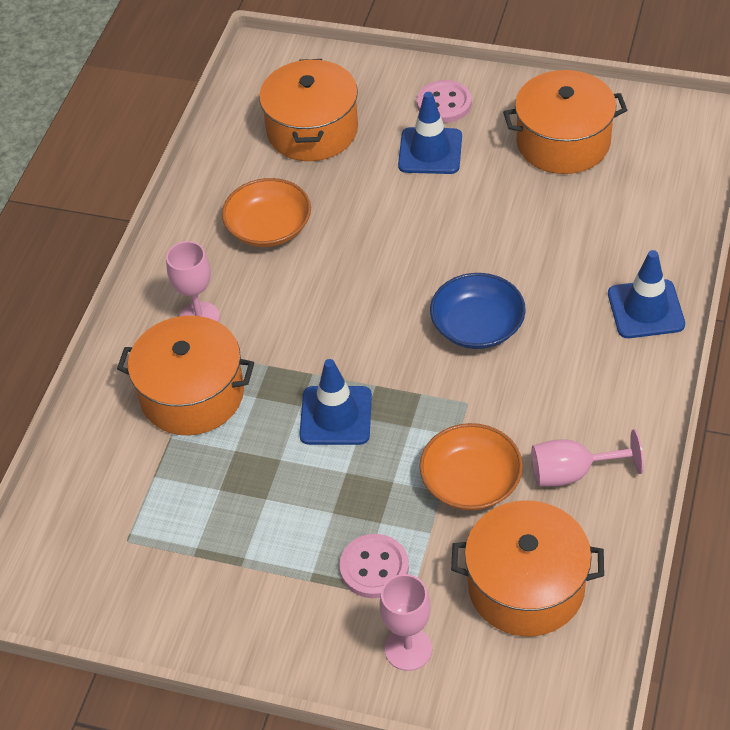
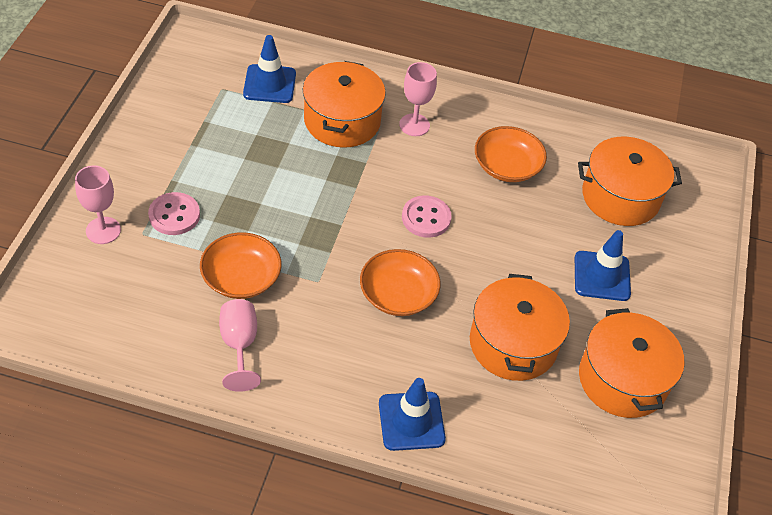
camera: 80 degrees right, 0 degrees up
blue traffic cone [299,359,372,445] -> blue traffic cone moved to [243,35,296,103]
pink button [417,80,472,123] -> pink button moved to [402,196,452,238]
blue bowl [430,273,526,349] -> orange bowl [360,249,441,316]
orange pot [451,500,604,637] -> orange pot moved to [470,274,570,381]

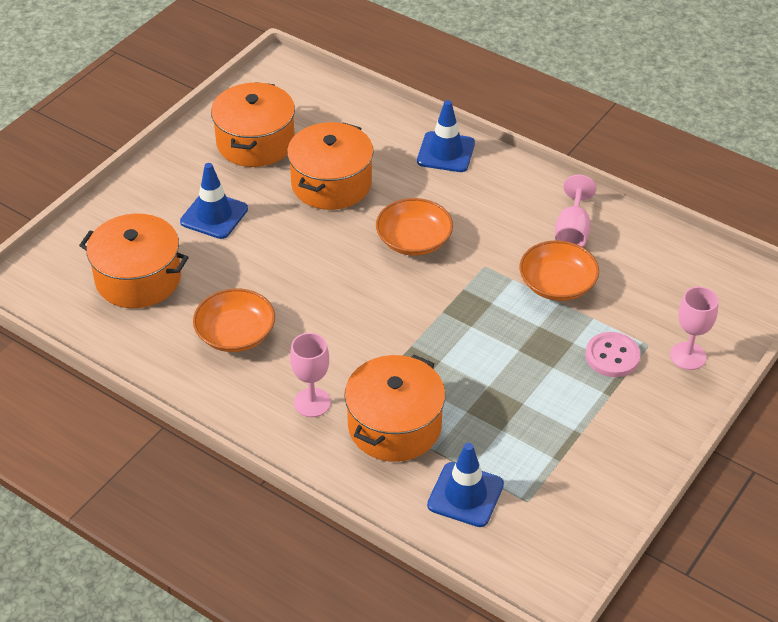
camera: 155 degrees left, 5 degrees down
pink button [402,196,452,238] -> none

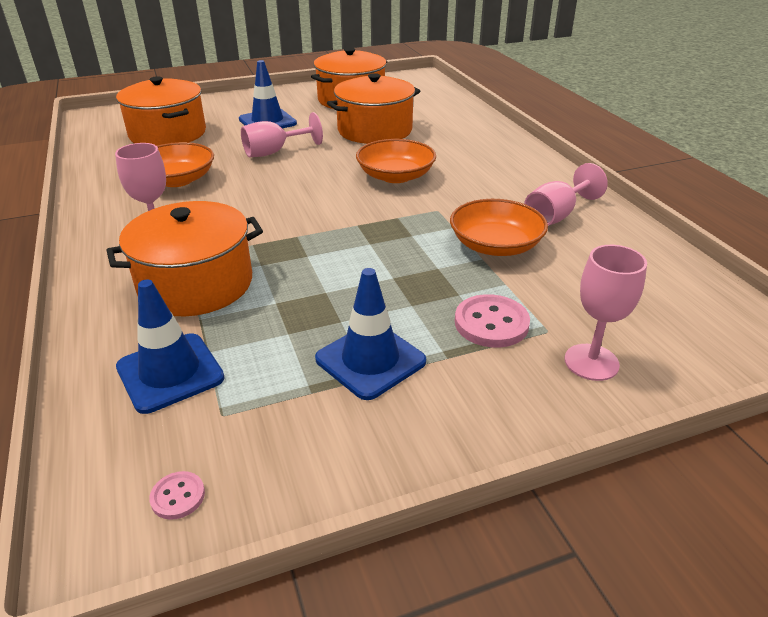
camera: 35 degrees right, 10 degrees down
blue traffic cone [417,100,475,172] -> blue traffic cone moved to [315,268,426,400]
none -> pink button [149,471,205,520]
none -> pink goblet [241,112,323,157]

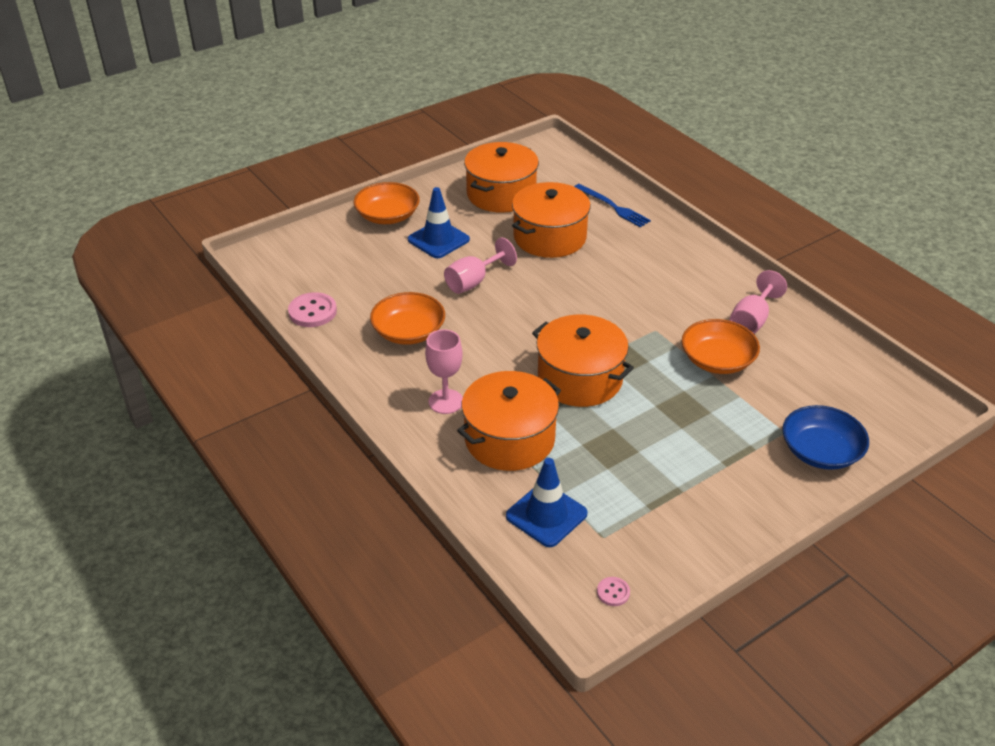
camera: 15 degrees left, 5 degrees up
orange pot [116,76,206,146] -> orange pot moved to [532,315,634,407]
blue traffic cone [315,268,426,400] -> none
orange bowl [356,139,436,183] -> orange bowl moved to [354,182,420,224]
pink button [455,294,530,348] -> pink button moved to [288,292,337,327]
pink goblet [565,245,647,381] -> blue bowl [782,405,869,470]
none -> blue fork [574,184,651,228]

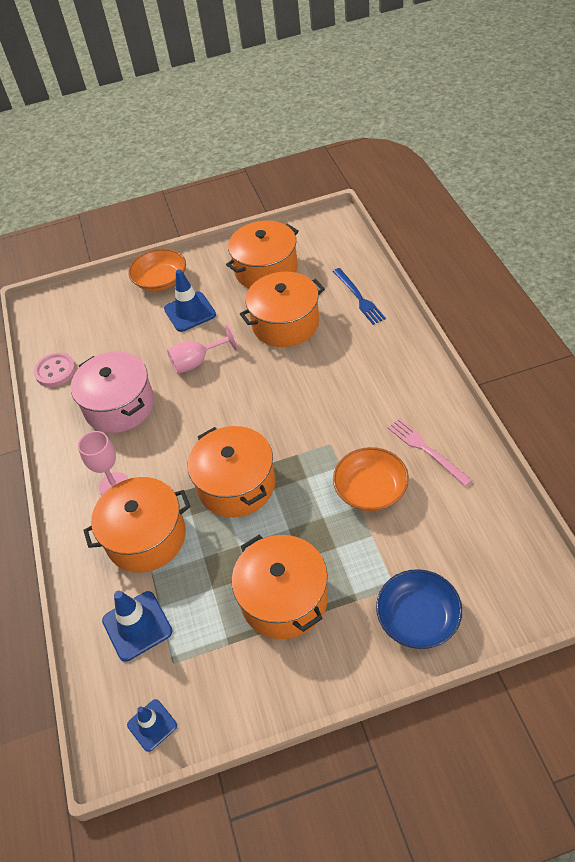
camera: 25 degrees right, 10 degrees up
orange bowl [370,292,445,345] -> pink pot [70,351,154,433]
pink button [597,577,630,606] -> blue traffic cone [127,699,177,752]
pink goblet [730,270,787,334] -> pink fork [388,418,472,487]
none -> orange pot [232,535,328,639]

